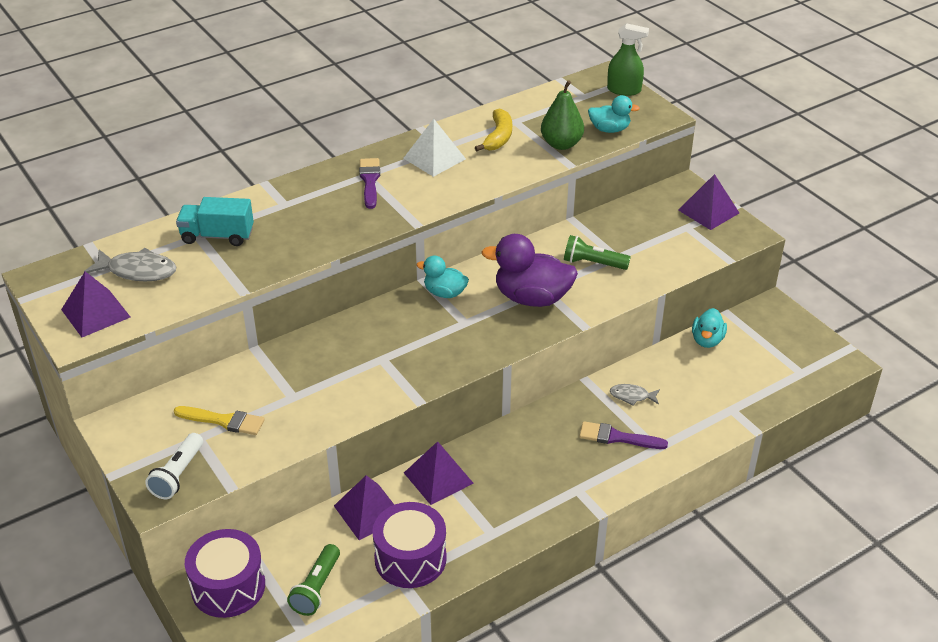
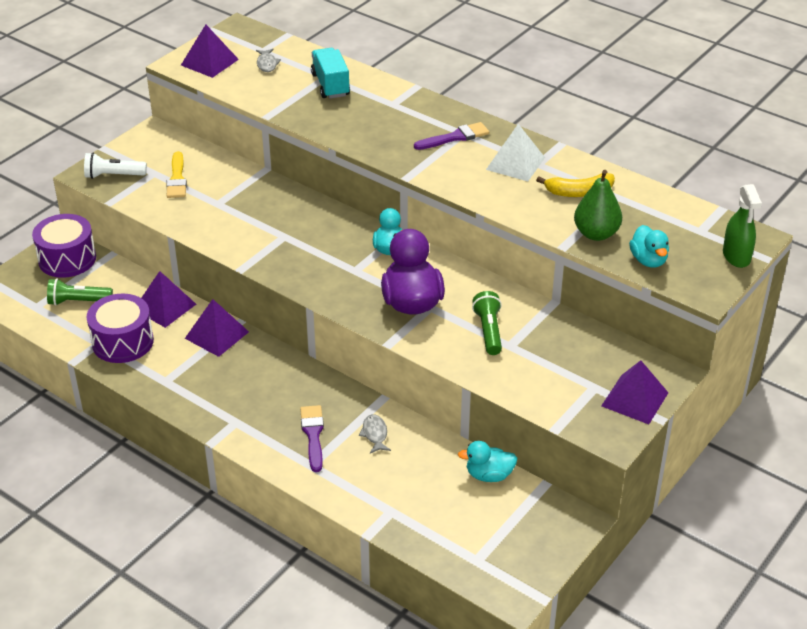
camera: 70 degrees right, 0 degrees up
grey fish [84,248,177,281] -> grey fish [256,49,281,72], size x0.58

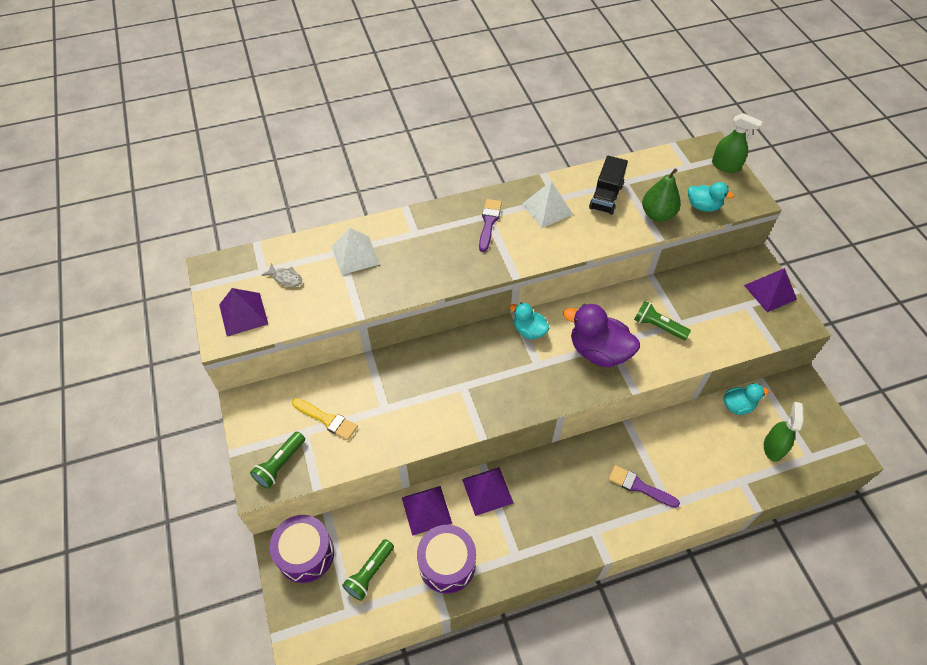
camera: 55 degrees left, 15 degrees up
white flashlight [84,152,147,179] -> green flashlight [250,432,305,489]
turquoise truck [311,48,350,99] -> white pyramid [331,228,379,275]
grey fish [359,414,391,453] -> none
turquoise duck [458,441,517,482] -> turquoise duck turned 135 degrees counterclockwise [723,383,769,415]
yellow banana [536,173,615,197] -> black truck [589,156,628,215]
none -> green spray bottle [764,402,804,462]

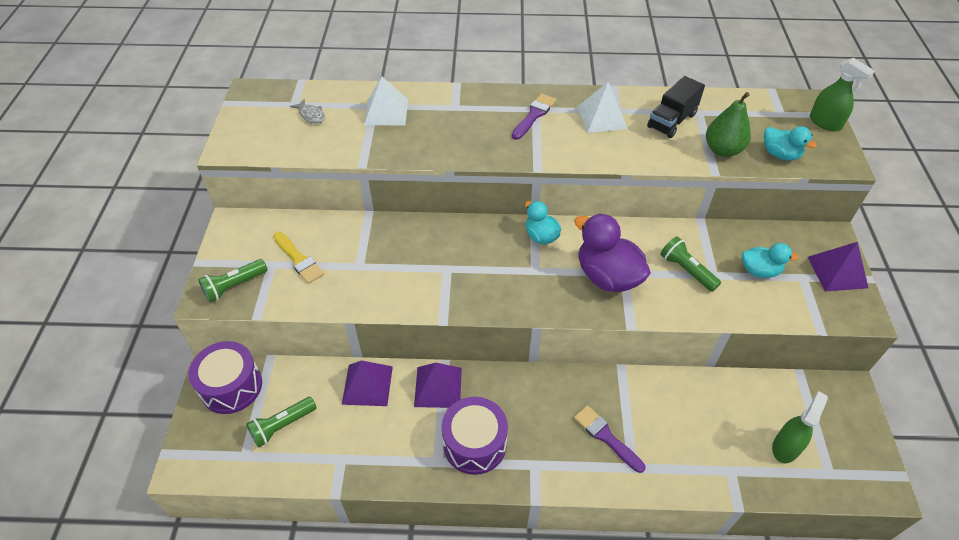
camera: 20 degrees right, 5 degrees down
purple pyramid [219,288,268,337] -> none
purple drum [417,525,476,594] -> purple drum moved to [441,397,508,475]
turquoise duck [723,383,769,415] -> turquoise duck moved to [742,243,799,278]

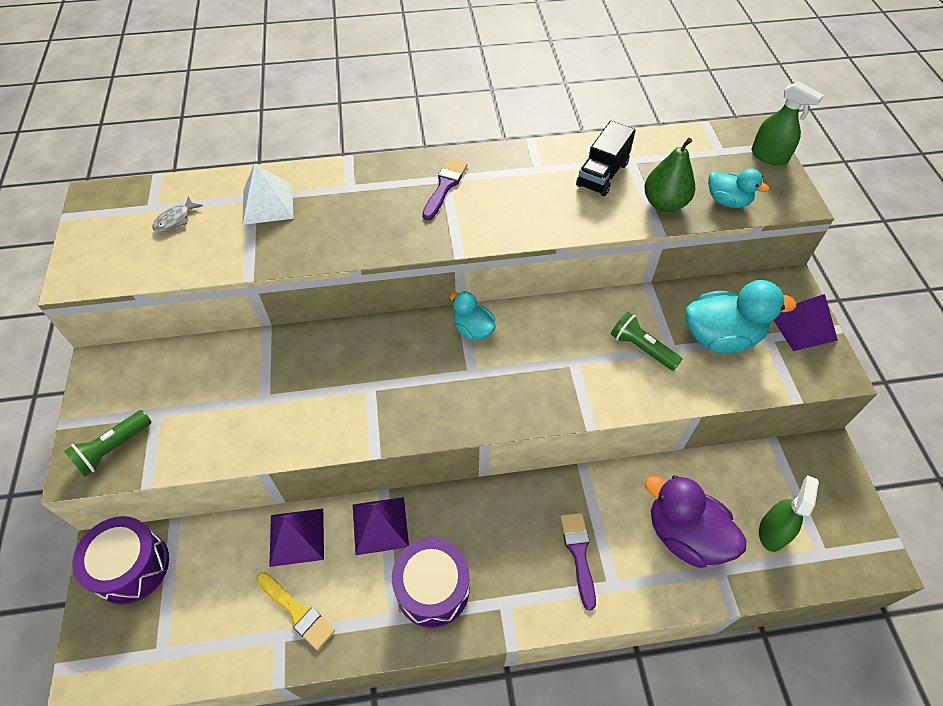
camera: 10 degrees left, 5 degrees up
green flashlight [246,397,317,448] -> none
yellow brush [273,232,324,284] -> yellow brush moved to [256,572,335,650]
grey fish [290,99,325,124] -> grey fish turned 90 degrees clockwise [152,197,203,232]
purple duck [574,213,651,292] -> purple duck moved to [645,475,747,568]
purple brush [574,405,645,473] -> purple brush turned 45 degrees clockwise [560,513,596,611]
white pyramid [577,82,628,133] -> none
turquoise duck [742,243,799,278] -> turquoise duck [685,280,797,353], size x1.74

